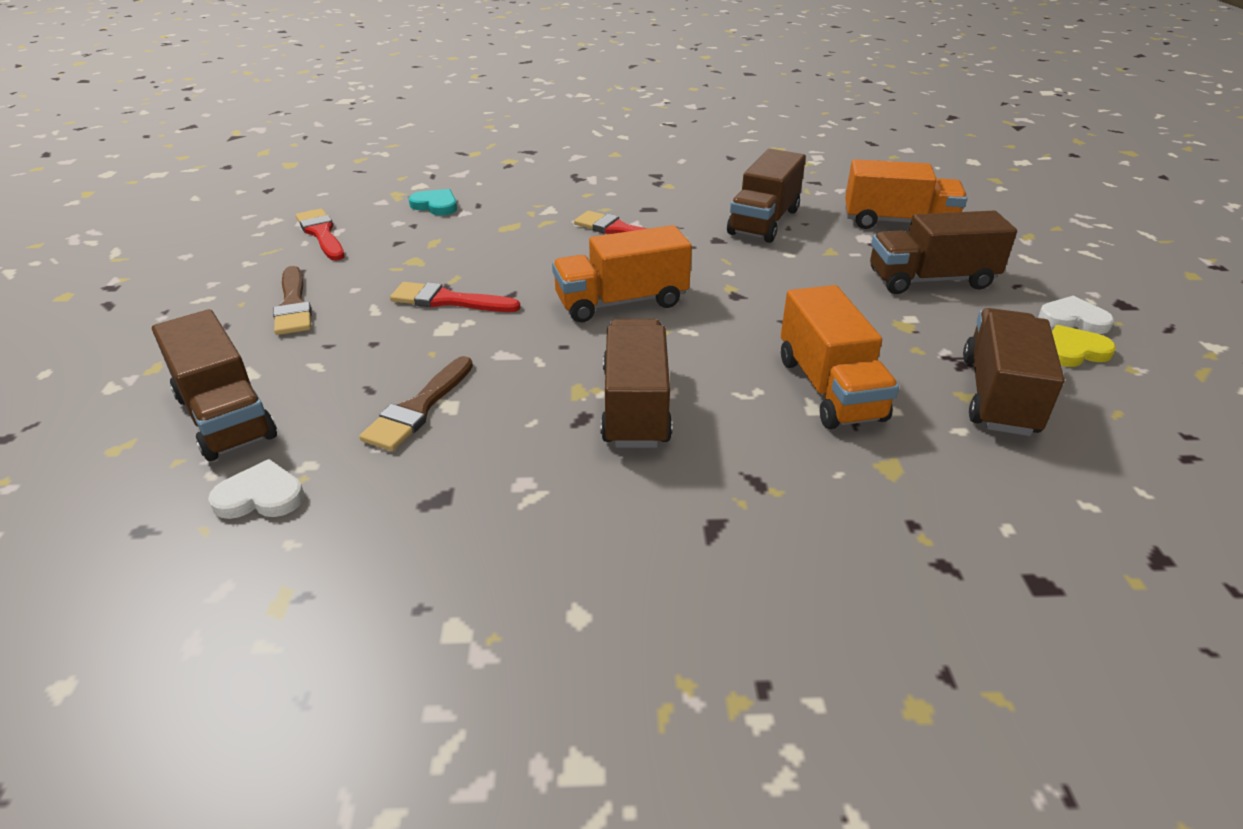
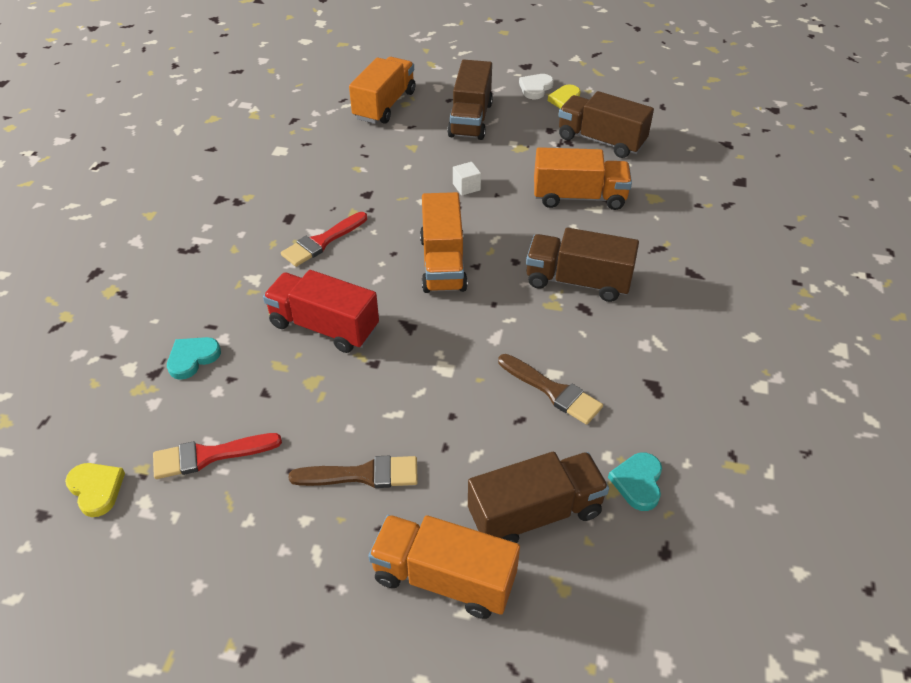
camera: 75 degrees left, 10 degrees up
white heart [208,459,304,519] -> turquoise heart [608,452,662,511]
red brush [390,282,521,312] -> none
brown truck [727,149,806,243] -> none
none -> yellow heart [65,463,125,517]
none -> red truck [263,270,379,353]
none -> orange truck [368,515,520,619]
none -> white cube [453,162,481,196]

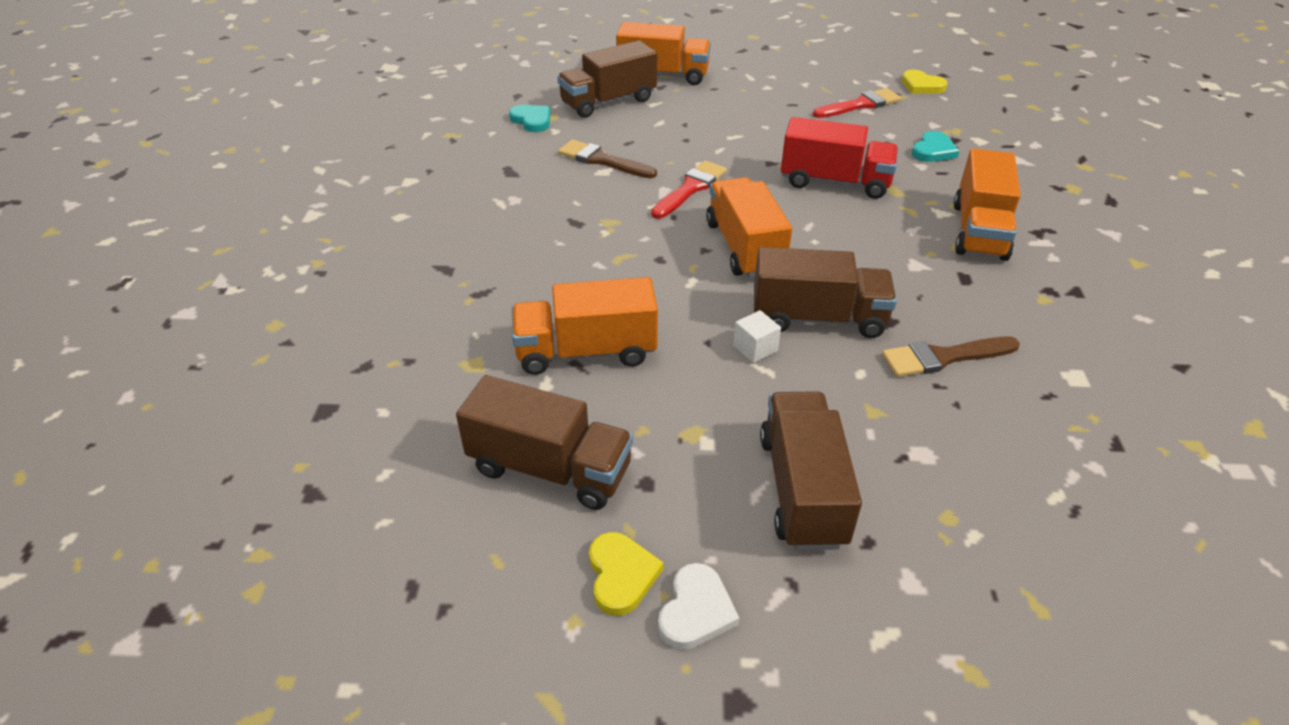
camera: 170 degrees right, 5 degrees down
red brush [281,212,367,267] -> red brush moved to [651,160,727,219]
brown brush [288,456,418,488] -> brown brush moved to [882,336,1020,377]
orange truck [349,57,416,124] -> orange truck moved to [954,148,1021,261]
brown truck [526,228,639,302] -> brown truck moved to [754,247,897,338]
turquoise heart [608,452,662,511] -> turquoise heart turned 45 degrees counterclockwise [509,105,551,132]

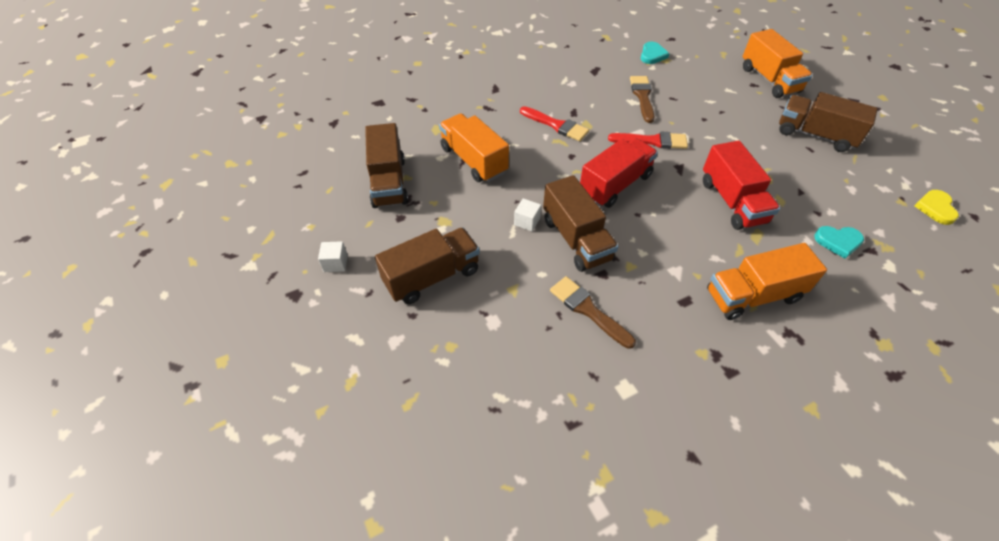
camera: 60 degrees right, 10 degrees up
brown truck [557,40,657,118] -> brown truck moved to [779,92,878,152]
yellow heart [589,532,664,616] -> none
white heart [658,563,739,650] -> white cube [318,241,348,272]
orange truck [706,177,792,278] -> red truck [580,138,658,208]
red brush [813,88,901,118] -> red brush moved to [520,106,589,141]

